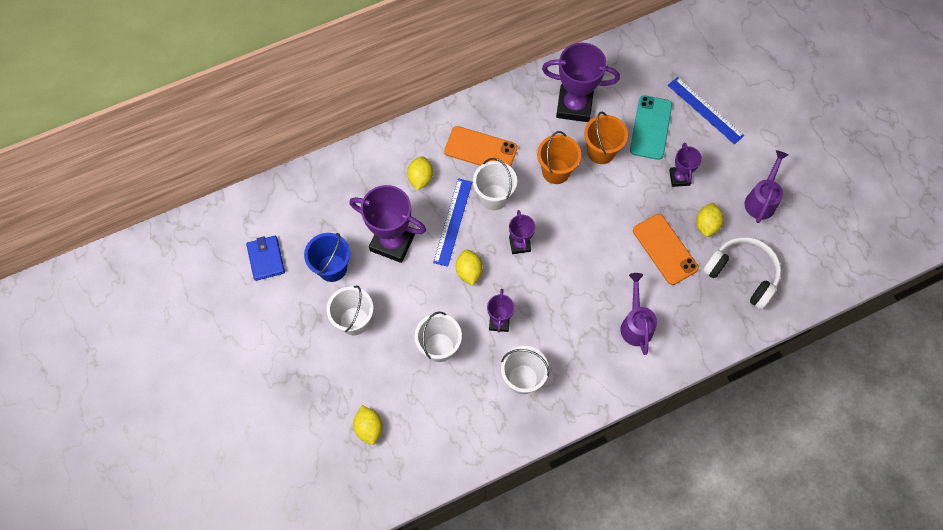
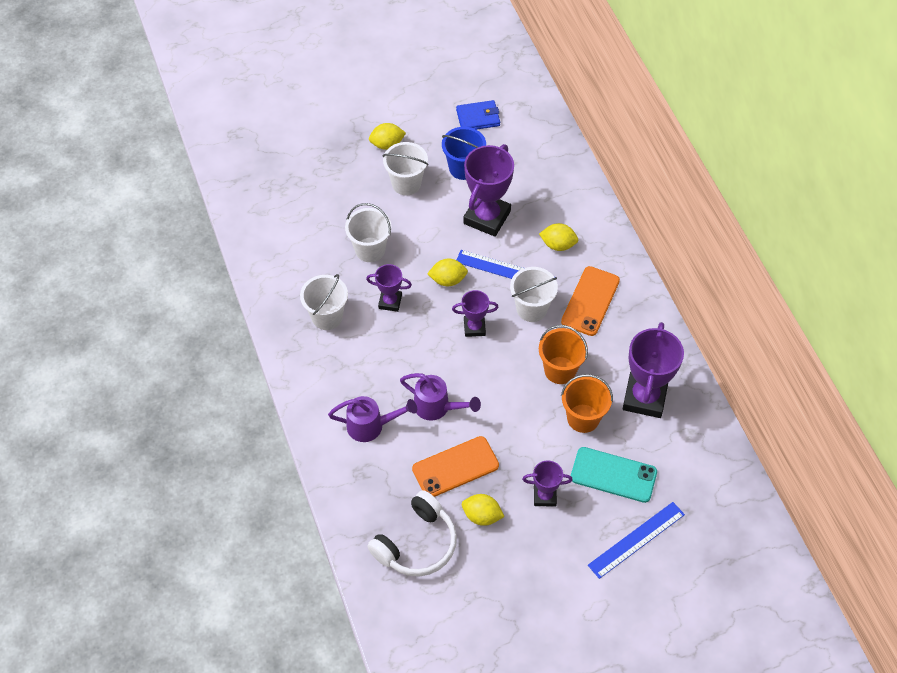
camera: 95 degrees right, 10 degrees down
yellow lemon [353,405,383,445] -> yellow lemon moved to [369,123,406,150]
purple watering can [744,150,788,223] -> purple watering can moved to [400,373,481,421]

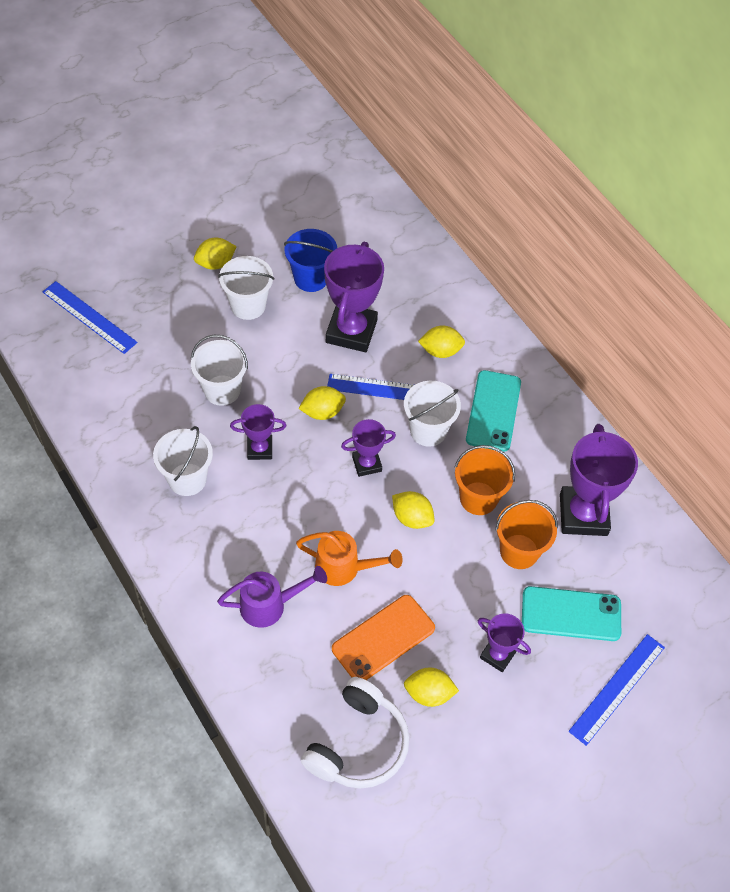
camera: 15 degrees left, 0 degrees up
purple watering can [400,373,481,421] -> orange watering can [296,531,403,586]
blue wallet [456,100,500,130] -> none
purple trophy [522,460,573,507] -> purple trophy turned 45 degrees clockwise [478,613,531,672]
orange phone [561,266,620,336] -> turquoise phone [466,370,521,452]
none -> blue ruler [42,281,137,354]
none -> yellow lemon [392,491,434,529]

